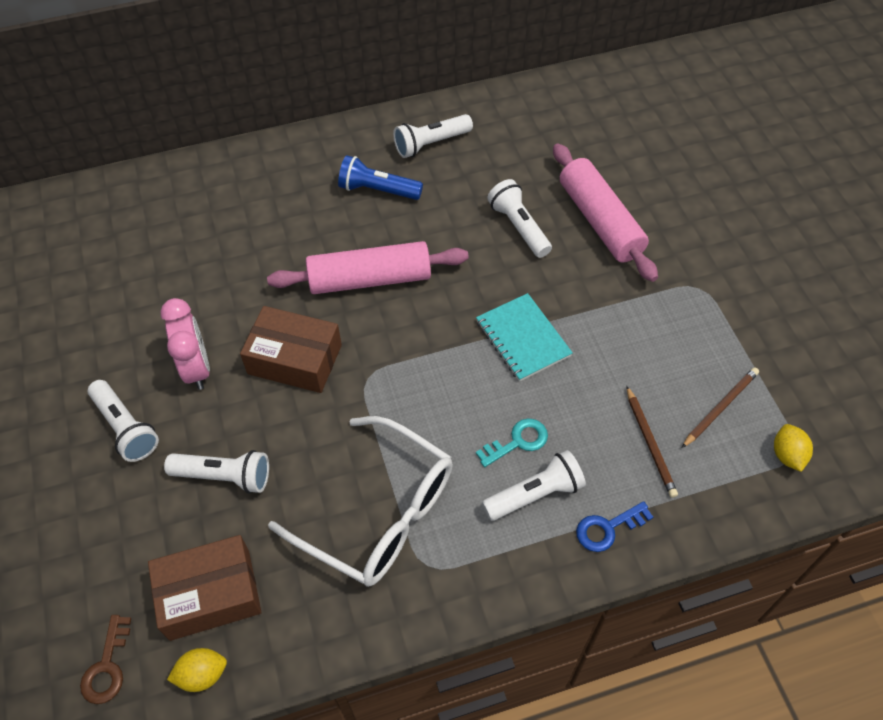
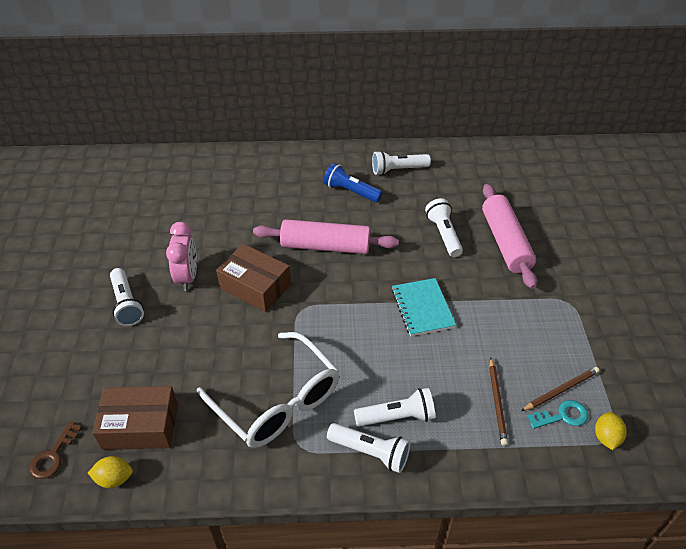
camera: 15 degrees right, 10 degrees down
white flashlight [164,450,269,493] -> white flashlight moved to [327,423,410,473]
turquoise key [476,418,548,467] -> turquoise key moved to [527,400,588,429]
blue key [576,501,653,552] -> none

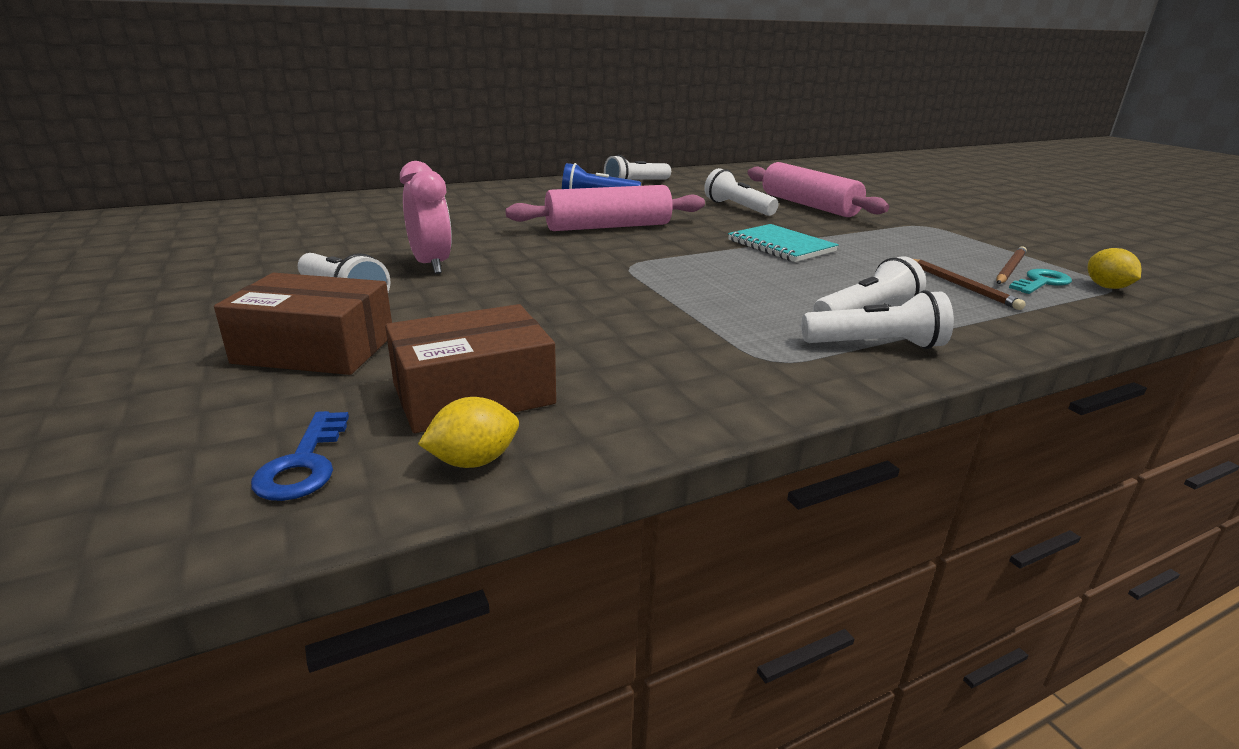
camera: 25 degrees left, 20 degrees down
brown key [29,422,82,479] -> blue key [251,411,349,501]
white glasses [197,332,340,448] -> none
brown box [216,244,291,312] -> brown box moved to [214,273,392,375]

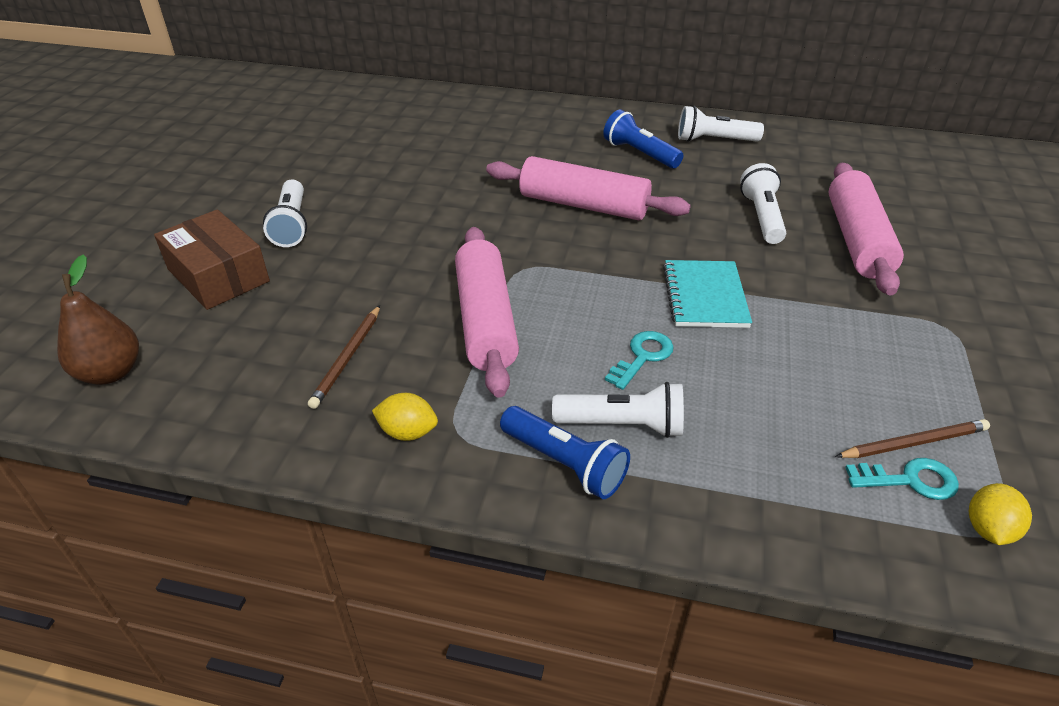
camera: 40 degrees right, 15 degrees up
blue key [251,411,349,501] -> brown pear [57,254,139,385]
brown box [385,304,556,433] -> none
pink clock [400,161,452,274] -> none
yellow lemon [418,397,519,468] -> yellow lemon moved to [372,393,438,441]
white flashlight [801,290,954,349] -> blue flashlight [500,406,630,499]
brown pencil [914,259,1026,310] -> brown pencil moved to [308,305,380,409]
none -> pink rolling pin [455,227,519,398]
none -> turquoise key [605,331,674,390]

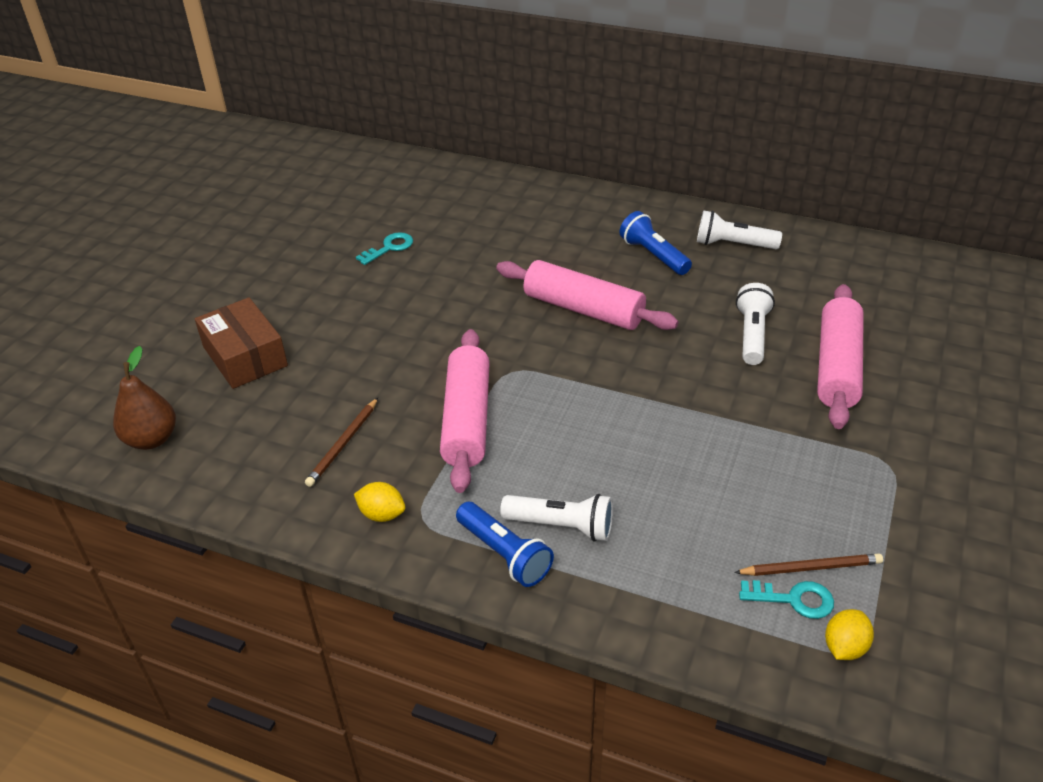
camera: 10 degrees right, 0 degrees up
white flashlight [263,180,307,247] -> none
turquoise key [605,331,674,390] -> turquoise key moved to [356,232,413,265]
turquoise notebook [663,260,752,328] -> none

